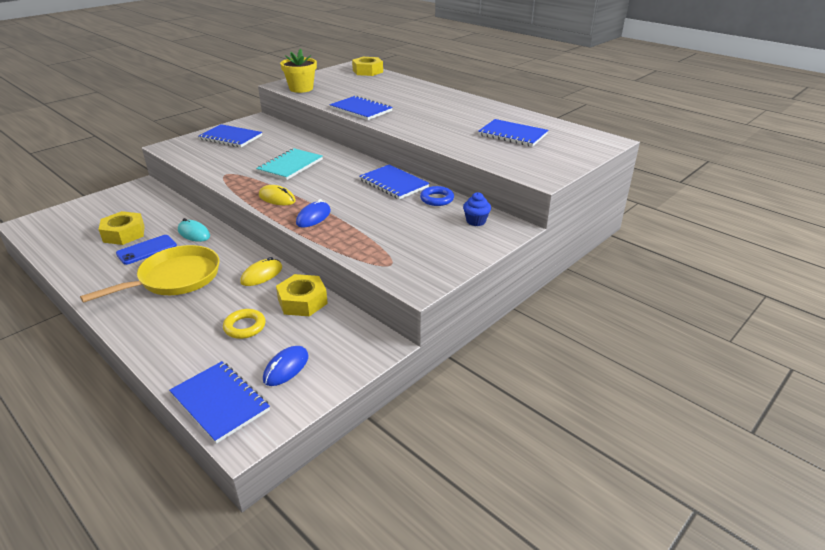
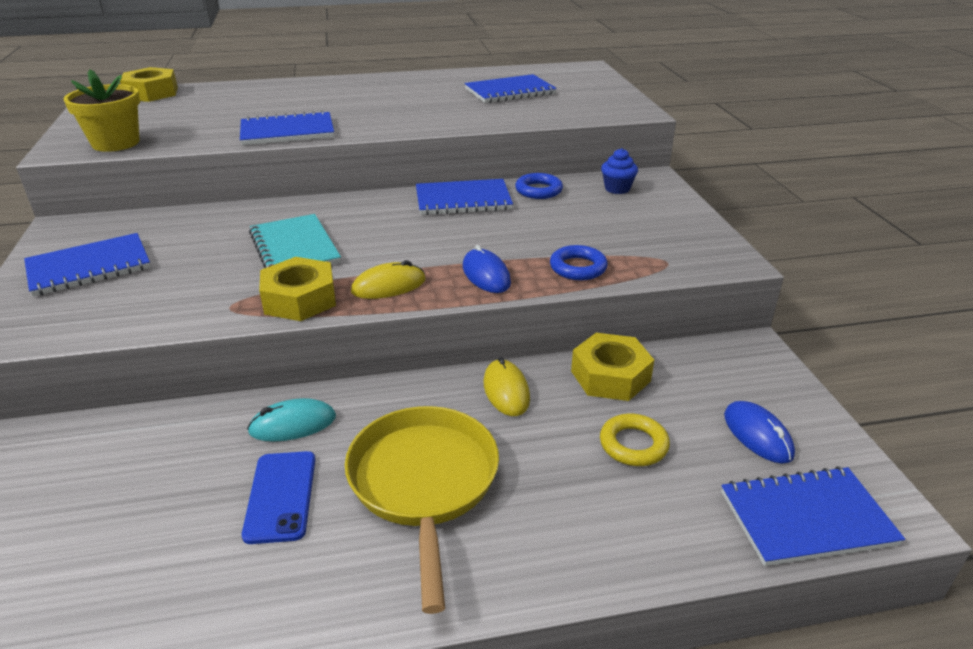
camera: 55 degrees left, 0 degrees up
yellow nut [98,211,145,245] -> yellow nut moved to [259,257,336,321]
none -> blue ring [550,245,608,280]

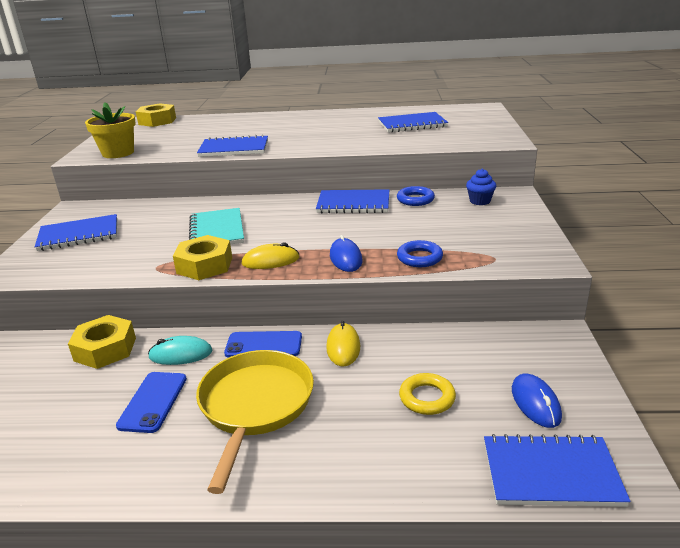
camera: 15 degrees right, 5 degrees down
yellow nut [571,333,654,401] -> yellow nut moved to [68,315,136,369]
none -> blue phone [224,331,302,358]

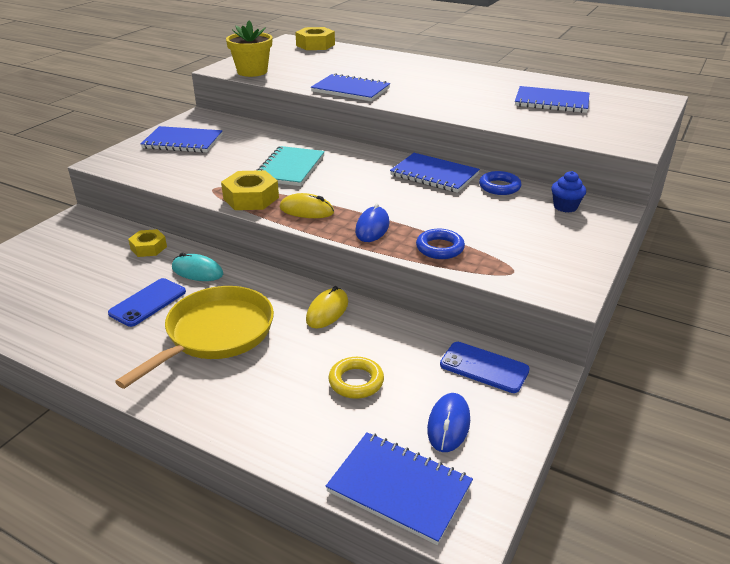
camera: 25 degrees right, 5 degrees up
yellow nut [68,315,136,369] -> yellow nut [128,229,167,257], size x0.65
blue phone [224,331,302,358] -> blue phone moved to [440,342,530,393]

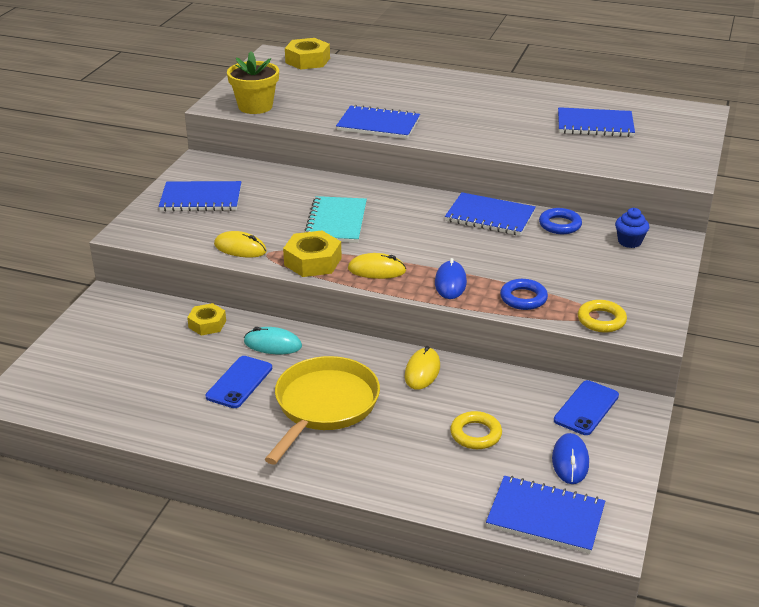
camera: 10 degrees left, 0 degrees up
blue phone [440,342,530,393] -> blue phone turned 75 degrees counterclockwise [554,380,619,435]
none -> yellow mouse [214,231,267,257]
none -> yellow ring [578,300,627,332]

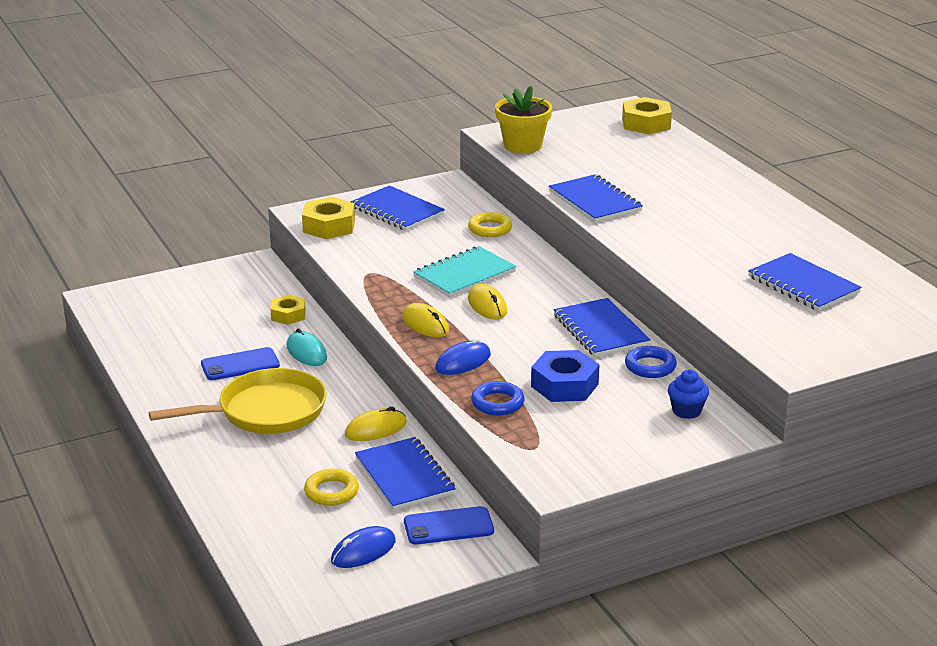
camera: 45 degrees right, 5 degrees down
yellow mouse [214,231,267,257] -> yellow mouse moved to [468,284,507,320]
yellow nut [283,230,342,277] -> yellow nut moved to [302,197,355,239]
blue notebook [486,476,605,554] -> blue notebook moved to [355,437,456,511]
yellow ring [578,300,627,332] -> yellow ring moved to [468,212,512,237]
none -> blue nut [531,350,600,402]

